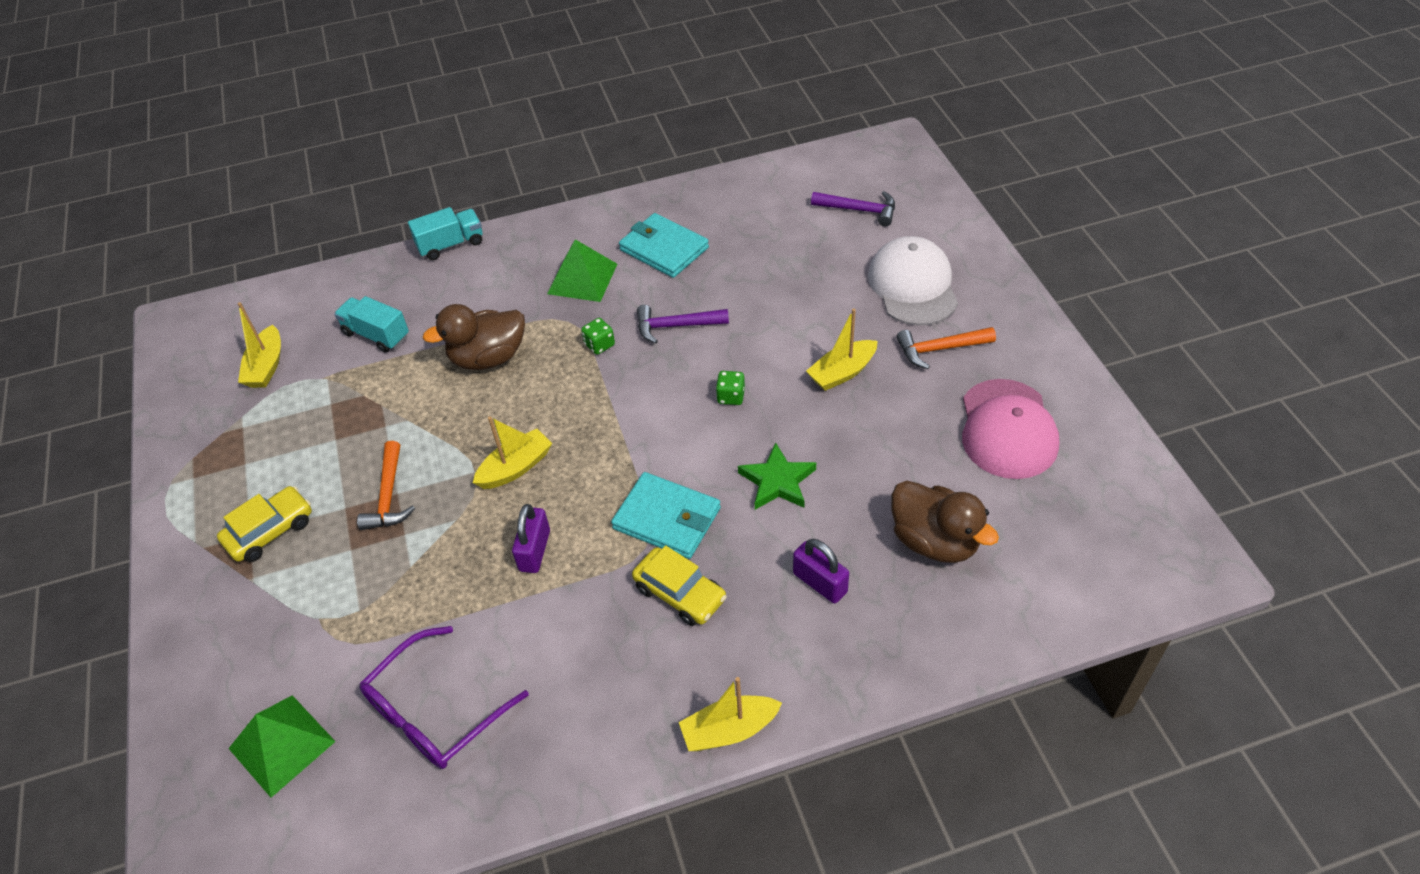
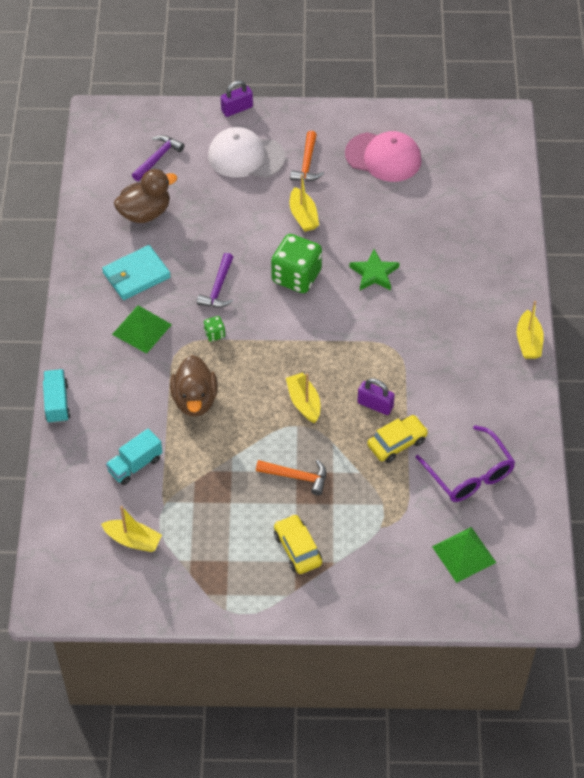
camera: 75 degrees left, 5 degrees up
turquoise wallet [611,472,721,559] -> none
yellow car [632,545,727,626] -> yellow car moved to [367,415,428,463]
green dice [716,371,745,405] -> green dice [271,234,322,293], size x2.32
purple padlock [793,539,849,603] -> purple padlock moved to [221,80,253,117]
brown duck [891,481,999,563] -> brown duck moved to [114,169,177,223]

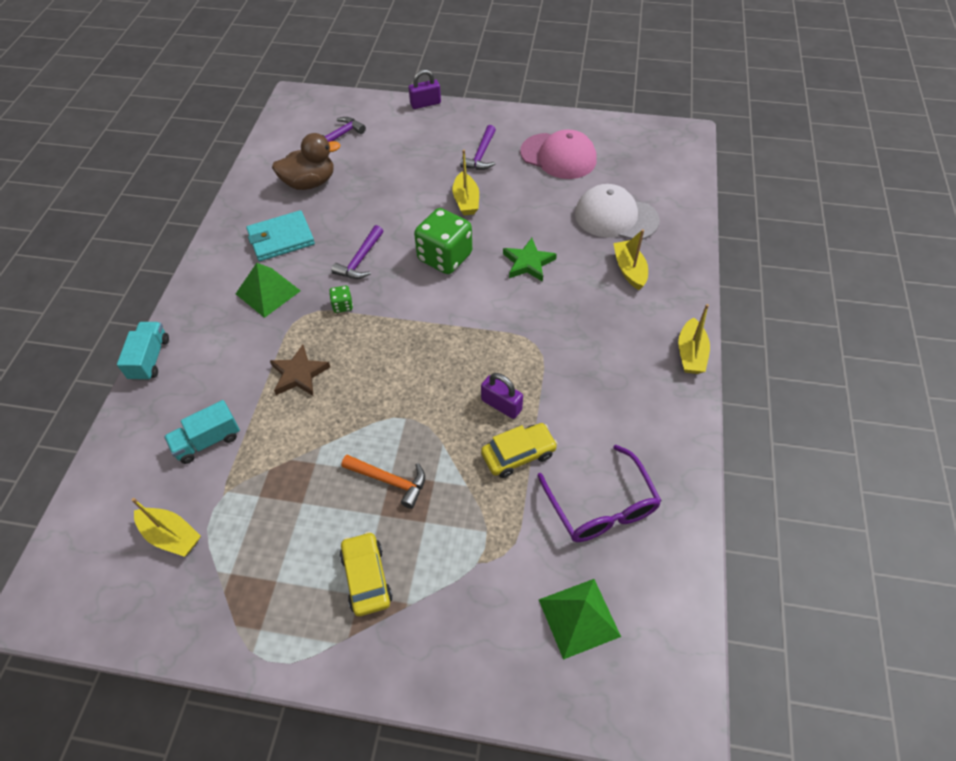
camera: 10 degrees right, 0 degrees up
brown duck [170,355,218,417] -> brown star [270,345,330,396]
white cap [208,127,285,178] -> white cap moved to [575,184,660,240]
yellow boat [286,372,320,423] -> yellow boat moved to [613,229,648,290]
orange hammer [290,131,324,181] -> purple hammer [460,125,496,170]

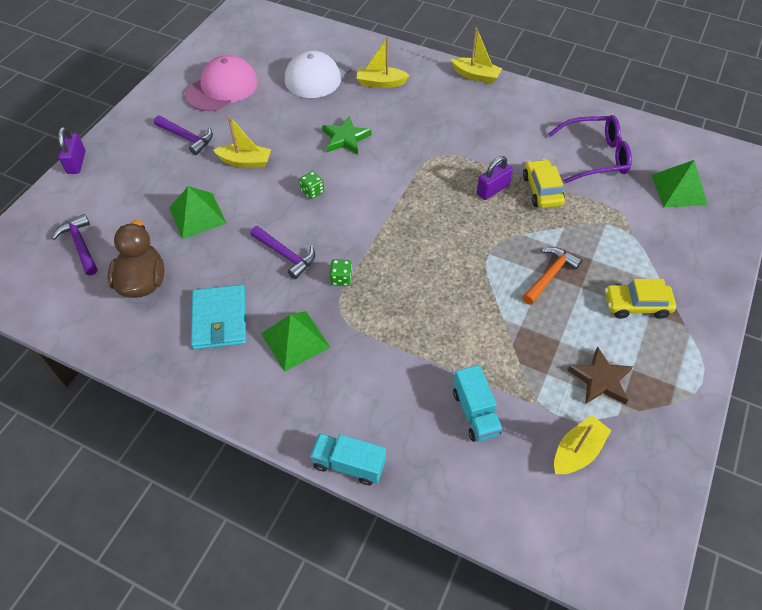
camera: 75 degrees left, 0 degrees up
brown star [270,345,330,396] -> brown star moved to [567,346,633,405]
green dice [414,208,472,274] -> green dice [300,171,324,199], size x0.43
none -> green pyramid [169,186,227,239]

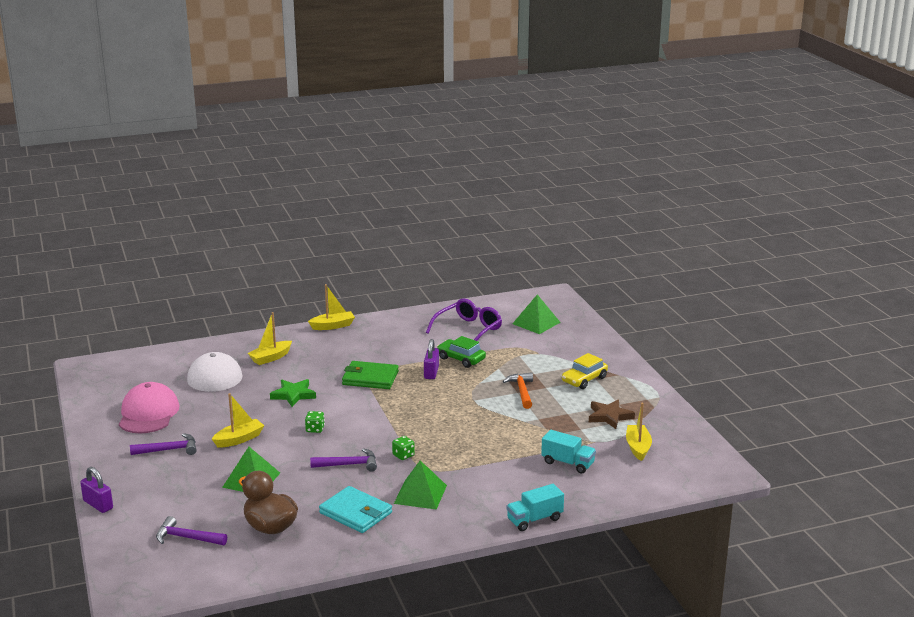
camera: 45 degrees left, 30 degrees down
yellow car [523,159,565,208] -> green car [437,336,486,368]
none -> green wallet [342,361,399,389]

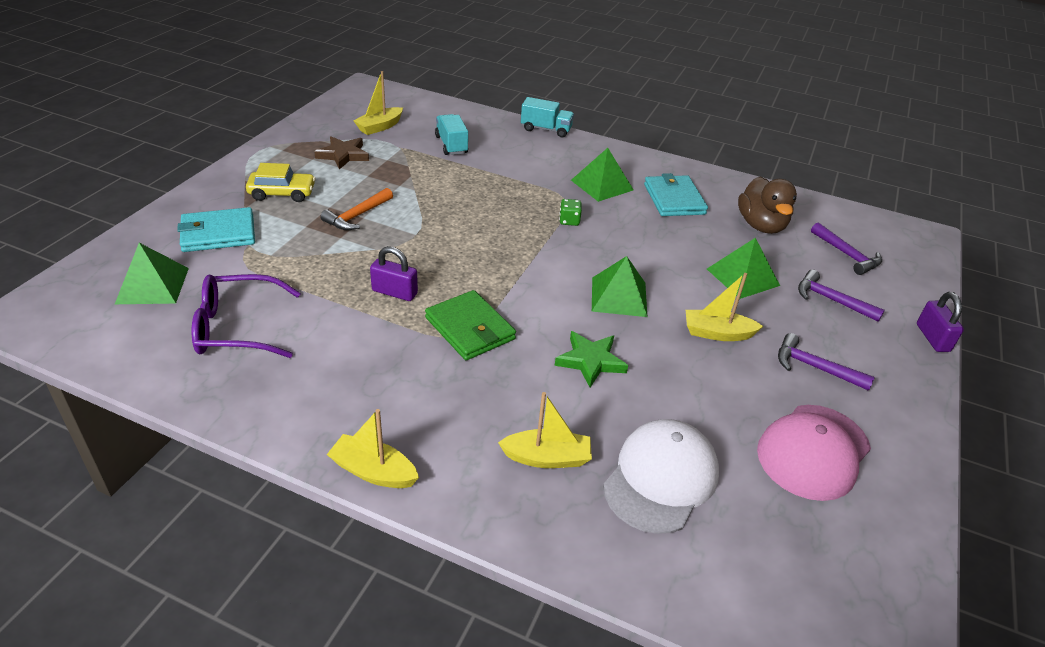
camera: 140 degrees left, 15 degrees up
green dice [305,411,325,433] -> green pyramid [592,256,647,317]
purple hammer [310,448,377,472] -> purple hammer moved to [798,270,885,322]
purple padlock [424,339,439,379] -> purple padlock turned 60 degrees clockwise [370,246,418,301]
green car [437,336,486,368] -> none
none -> turquoise wallet [177,207,255,252]

